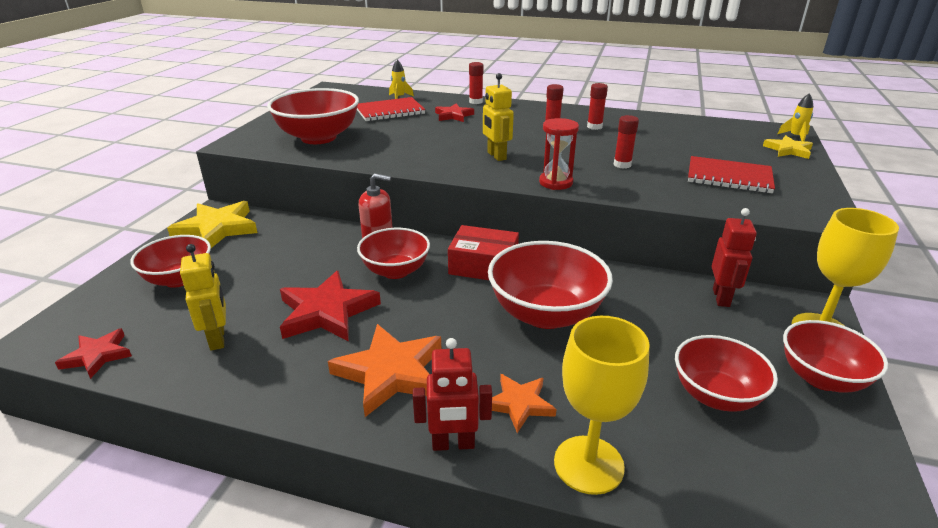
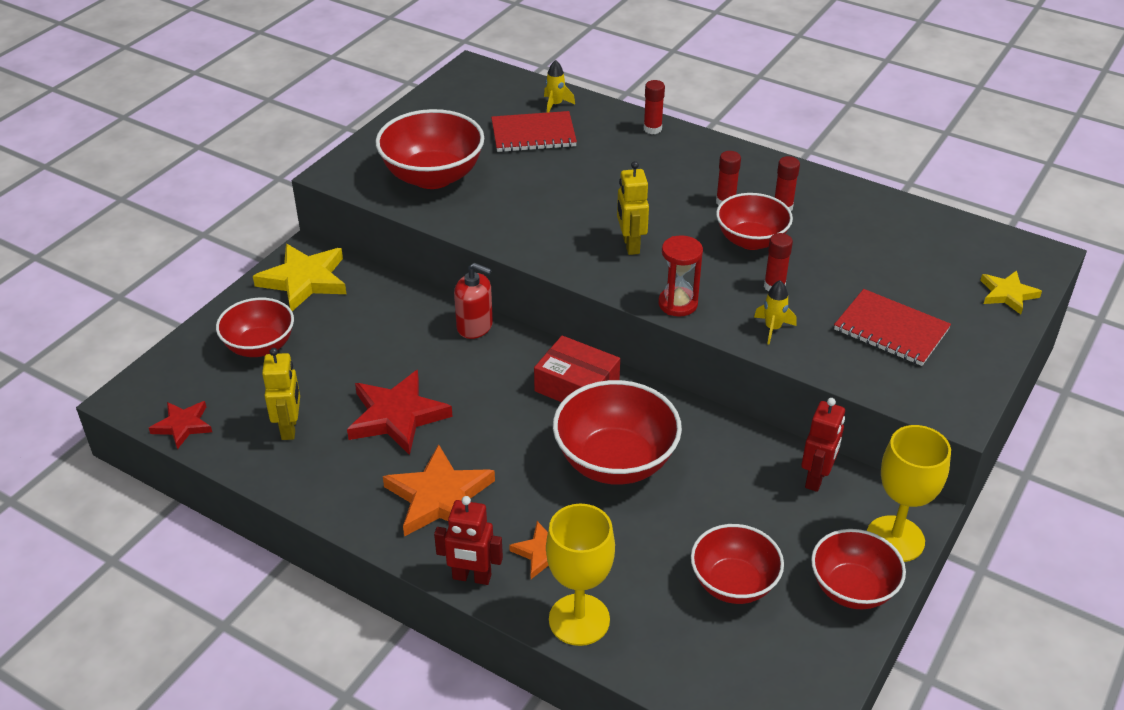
camera: 15 degrees right, 10 degrees up
red bowl [357,228,430,279] -> red bowl moved to [716,193,793,250]
red star [435,103,474,122] -> none
yellow rocket [777,93,813,141] -> yellow rocket moved to [754,280,796,345]

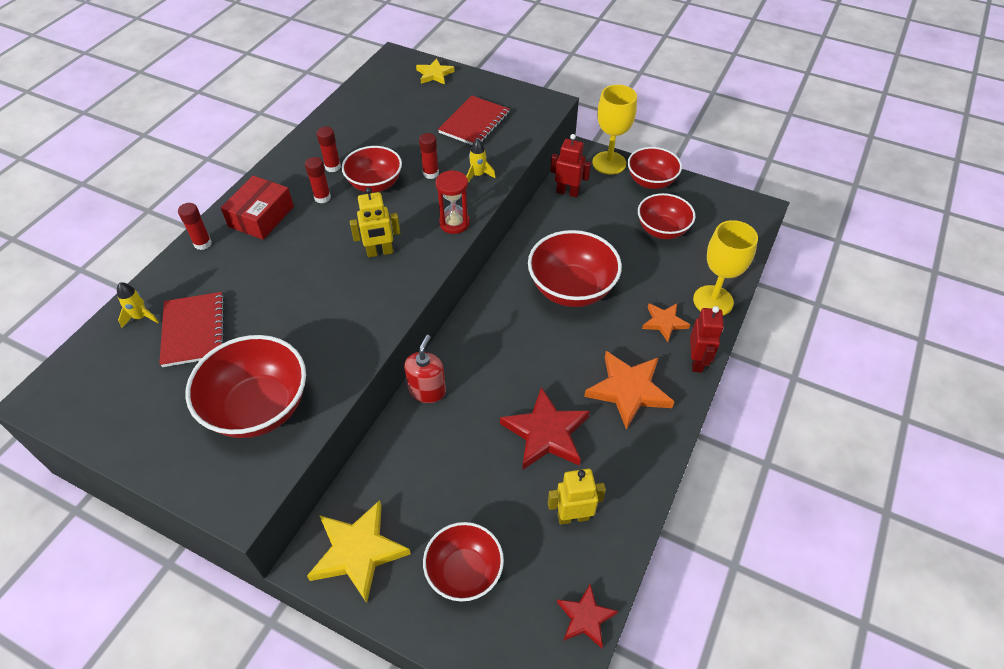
camera: 95 degrees left, 10 degrees up
red box [534,335,620,402] -> red box moved to [221,176,294,240]

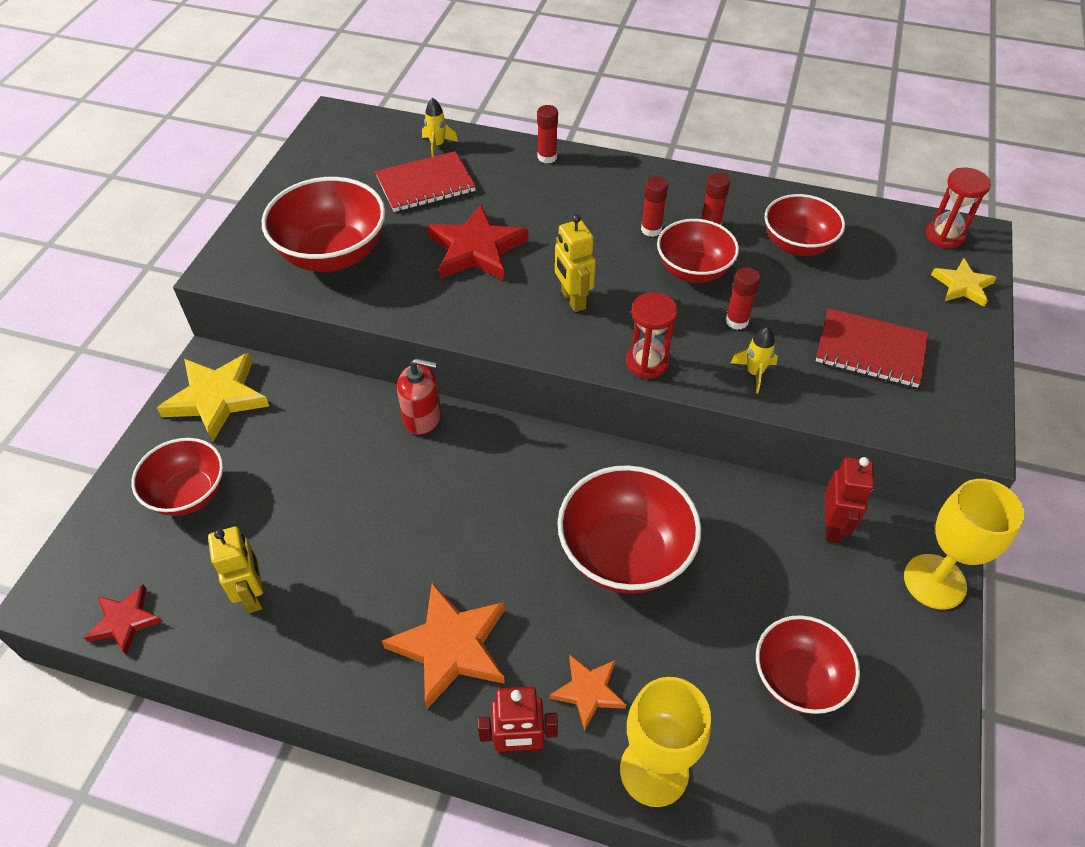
camera: 80 degrees right, 0 degrees up
red box [221,176,294,240] -> none
red star [500,387,590,470] -> red star moved to [427,204,528,281]
red bowl [628,147,682,189] -> red bowl moved to [765,194,845,256]
none -> red hourglass [926,167,991,249]

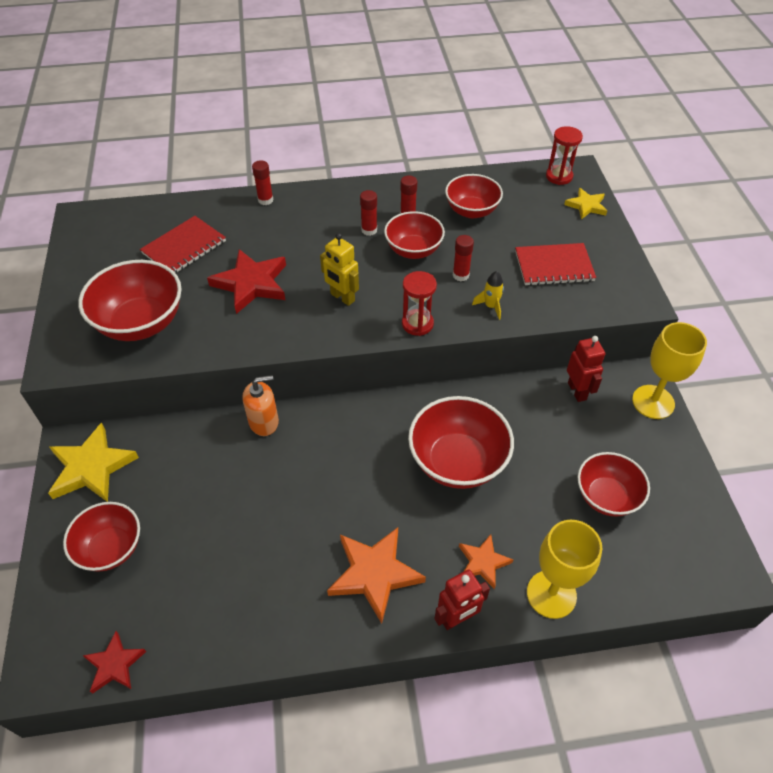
camera: 25 degrees left, 0 degrees up
yellow robot [208,527,263,613] -> none
red soap dispenser [397,358,441,435] -> orange soap dispenser [242,375,279,436]
yellow rocket [422,98,458,157] -> none

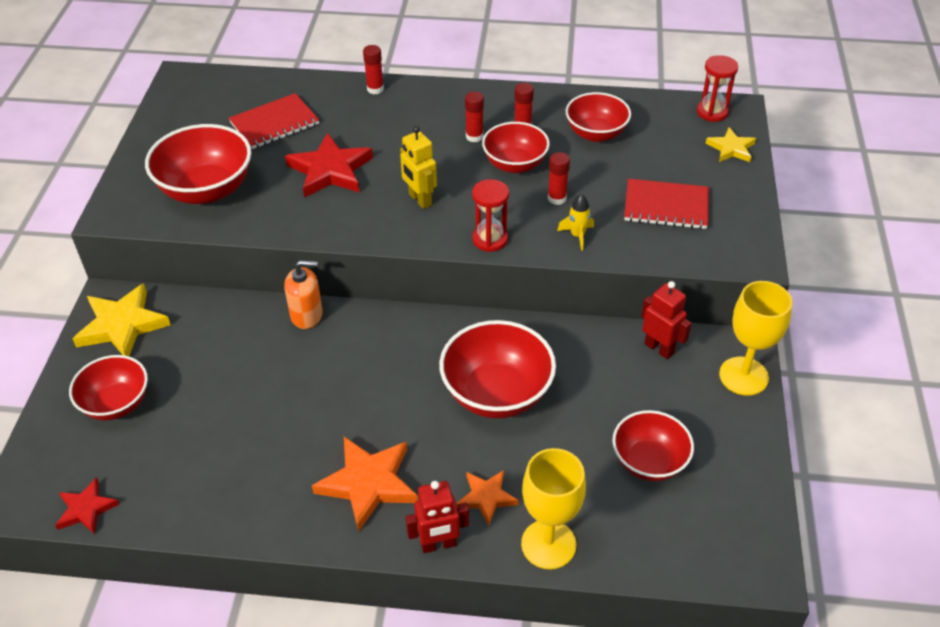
camera: 15 degrees right, 5 degrees down
red robot [567,336,605,402] -> red robot turned 45 degrees counterclockwise [641,281,692,359]

